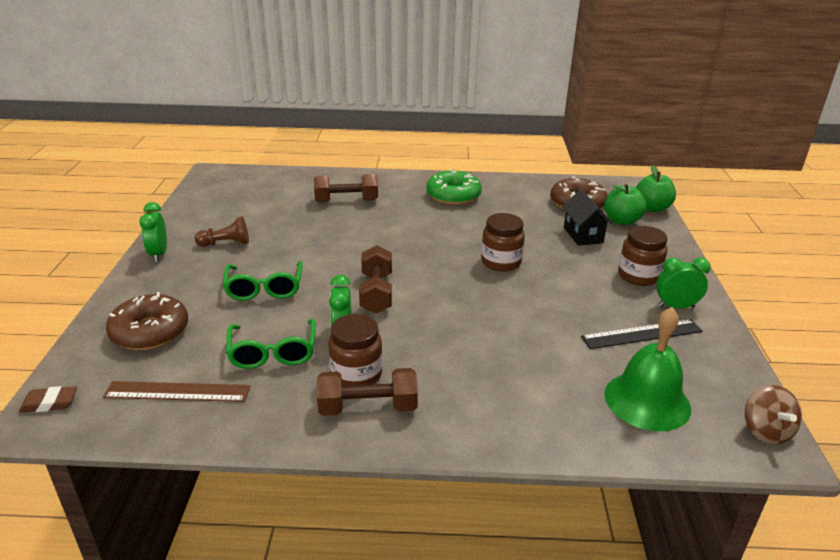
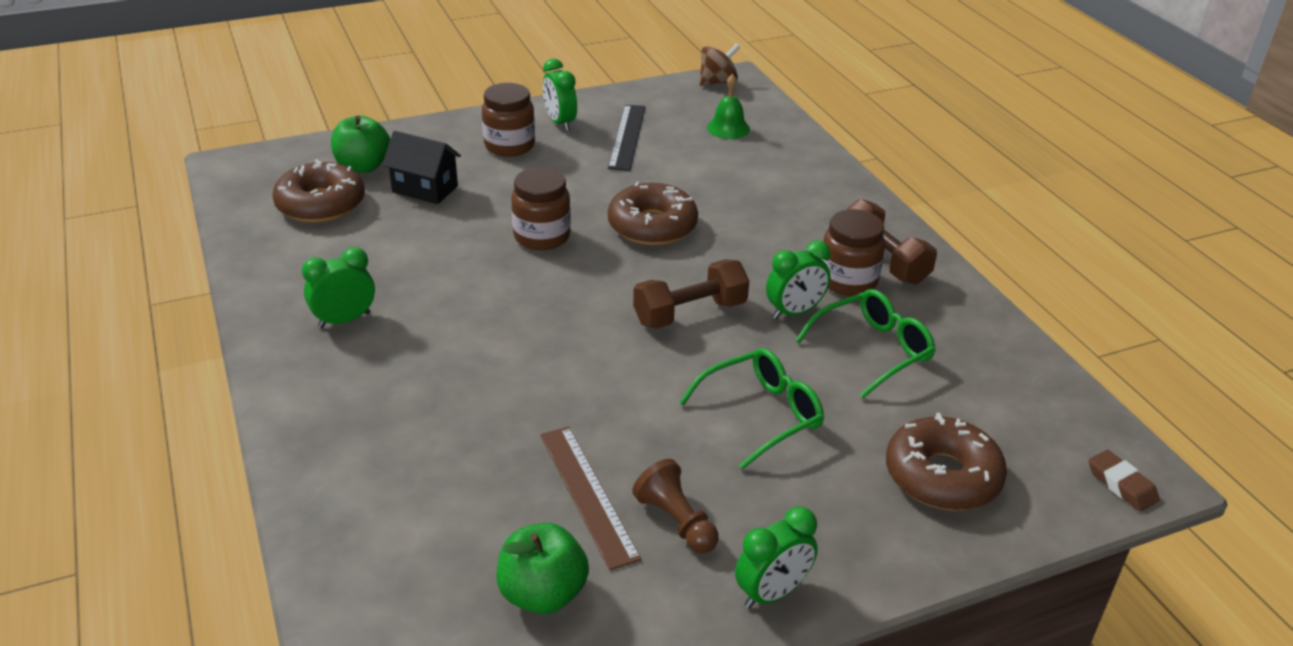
camera: 115 degrees left, 5 degrees up
brown ruler [103,381,250,402] -> brown ruler moved to [540,426,642,570]
brown dumbbell [314,174,378,202] -> none
green donut [426,169,482,205] -> green clock [302,247,375,328]
black house [562,189,612,246] -> black house turned 60 degrees clockwise [382,131,461,204]
black ruler [581,319,703,349] -> black ruler turned 45 degrees clockwise [608,105,645,171]
green bell [604,307,691,431] -> green bell [707,74,750,139], size x0.56
green apple [636,165,676,212] -> green apple moved to [496,523,589,614]
none -> brown donut [608,182,698,245]

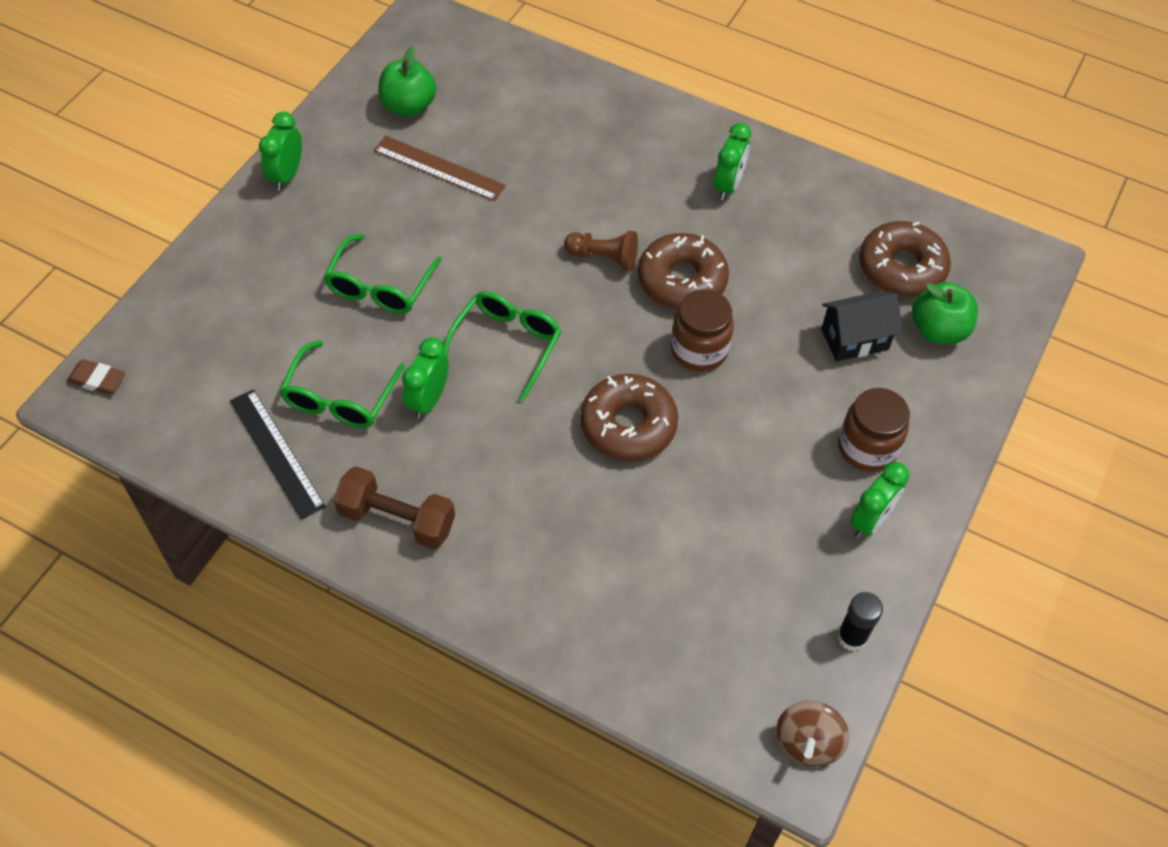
camera: 140 degrees right, 20 degrees up
green clock [543,59,577,131] -> green clock turned 105 degrees clockwise [850,462,909,539]
black ruler [608,105,645,171] -> black ruler moved to [230,389,326,520]
brown dumbbell [633,259,749,329] -> green glasses [444,291,561,401]
brown pawn [633,459,719,553] -> brown pawn moved to [564,231,638,271]
green bell [707,74,750,139] -> none
brown jar [822,209,885,296] -> none
brown donut [886,413,1007,510] -> brown donut moved to [638,233,729,310]
none -> black glue stick [837,592,883,651]

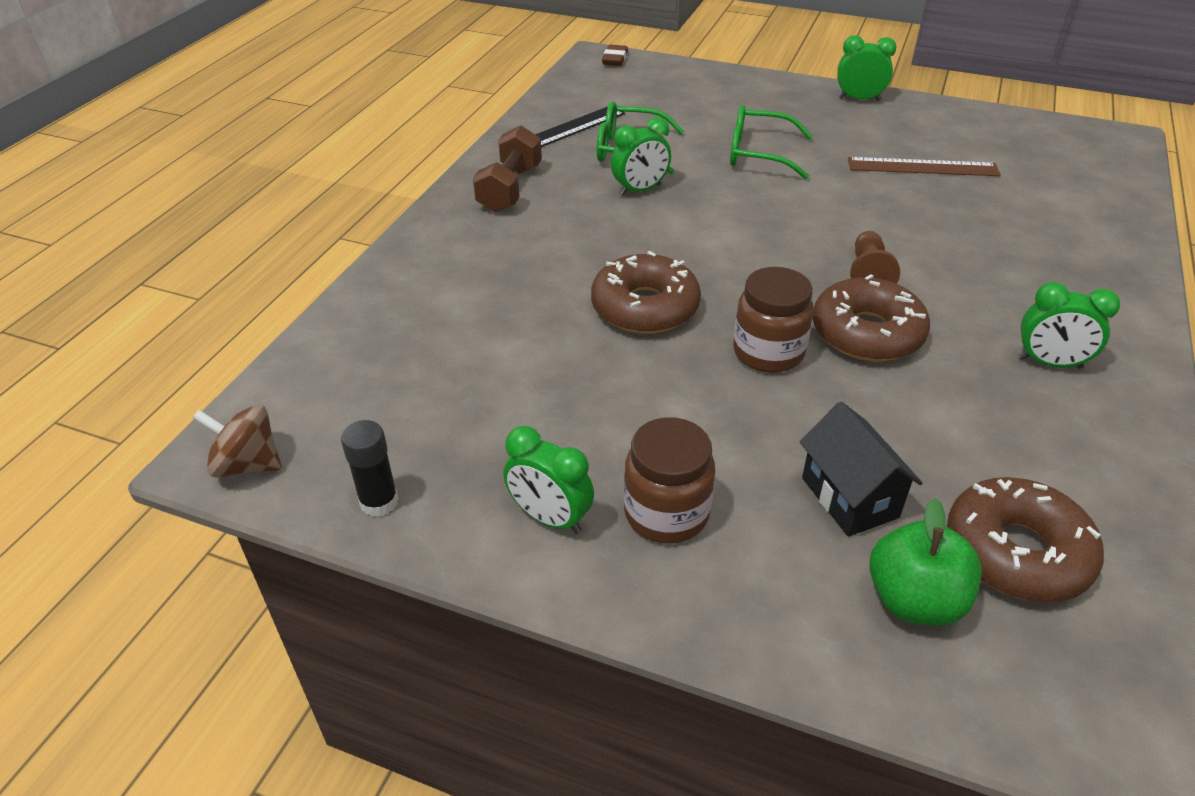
camera: 85 degrees right, 15 degrees down
brown ruler [374,136,506,201] -> brown ruler turned 75 degrees clockwise [848,157,1001,176]
green apple [378,46,436,117] -> none
green clock [402,337,449,419] -> green clock turned 135 degrees clockwise [611,117,671,196]
green glasses [444,291,561,401] -> none

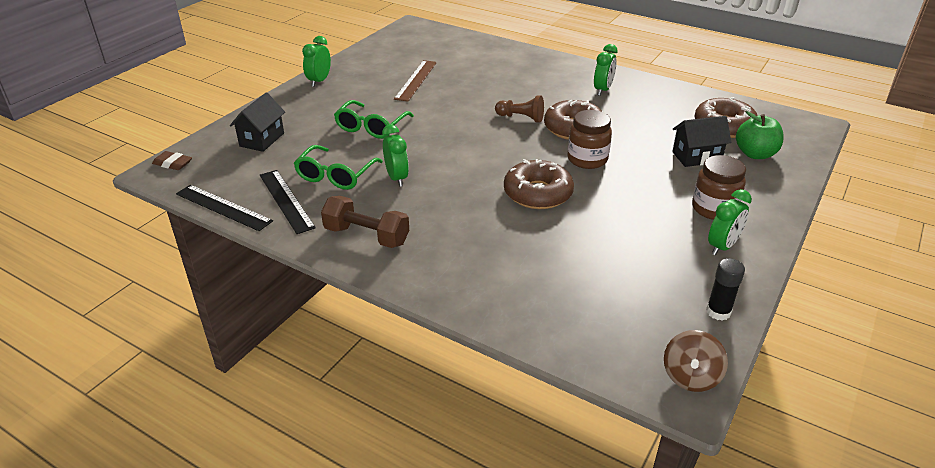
camera: 80 degrees left, 5 degrees down
none -> black ruler [176,185,273,231]
none -> black house [230,93,285,152]

